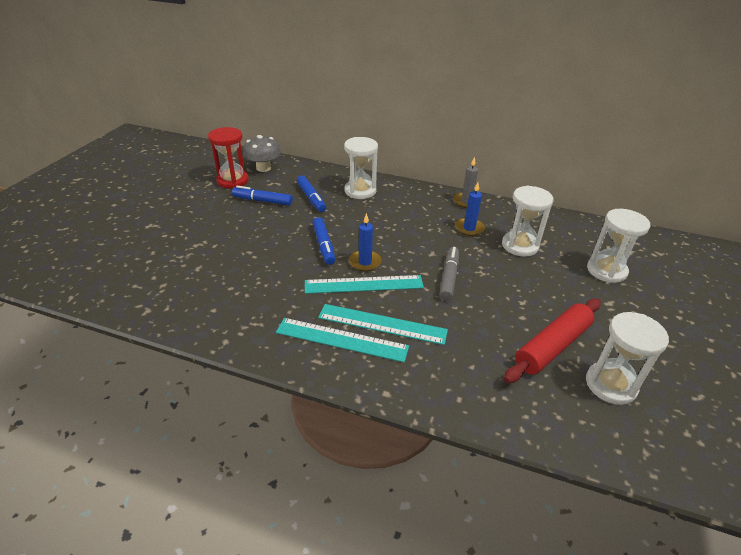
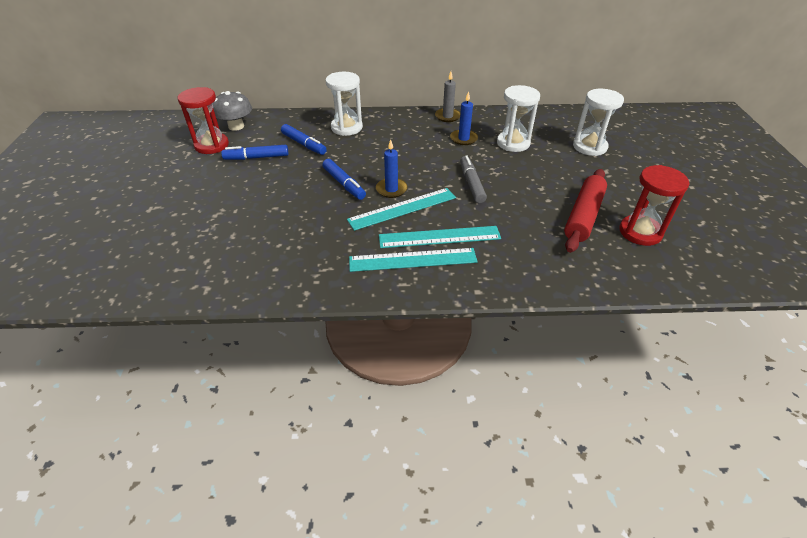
camera: 20 degrees left, 5 degrees up
white hourglass [586,312,669,405] -> red hourglass [619,165,689,246]

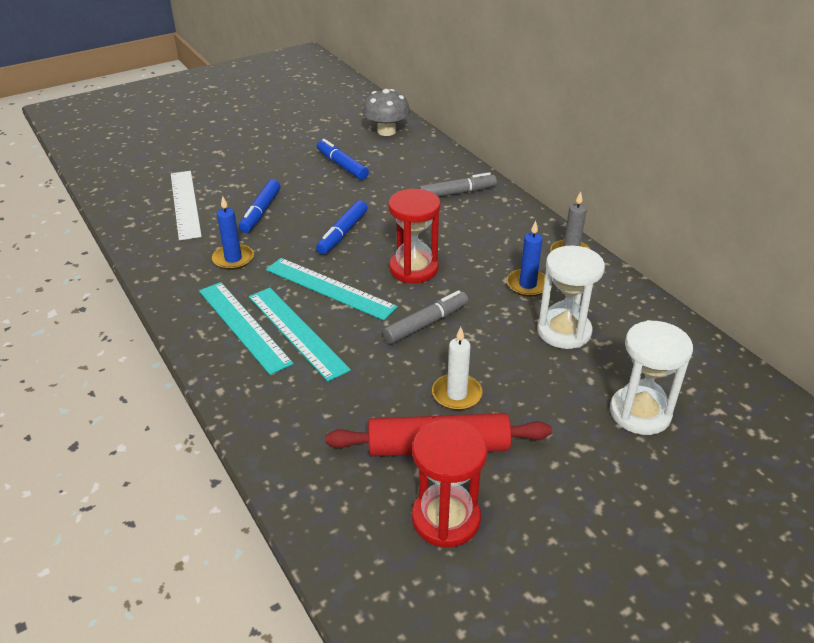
camera: 60 degrees right, 5 degrees down
red hourglass [178,87,229,154] -> red hourglass moved to [388,189,441,283]
blue marker [281,124,327,155] -> blue marker moved to [239,179,280,233]
white hourglass [326,72,363,136] -> grey marker [418,172,497,197]
blue candle [376,139,408,198] -> blue candle moved to [212,196,254,270]
none -> white ruler [171,171,202,240]
none -> white candle [432,327,483,410]

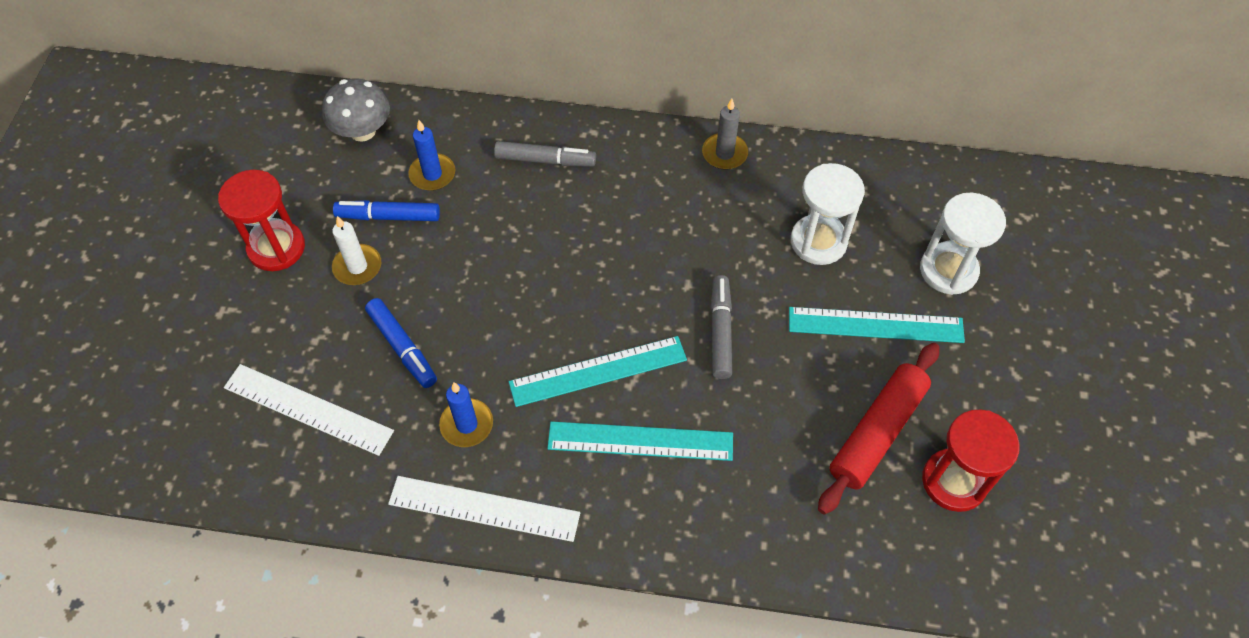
camera: 50 degrees left, 20 degrees up
turquoise ruler [199,282,294,375] -> turquoise ruler moved to [789,307,965,343]
blue marker [316,200,367,255] -> none
red hourglass [388,189,441,283] -> red hourglass moved to [218,170,305,271]
grey marker [418,172,497,197] -> grey marker turned 75 degrees clockwise [494,141,596,167]
white candle [432,327,483,410] -> white candle moved to [332,216,381,285]
blue candle [507,221,545,297] -> blue candle moved to [408,120,455,191]
none -> white ruler [388,476,580,542]

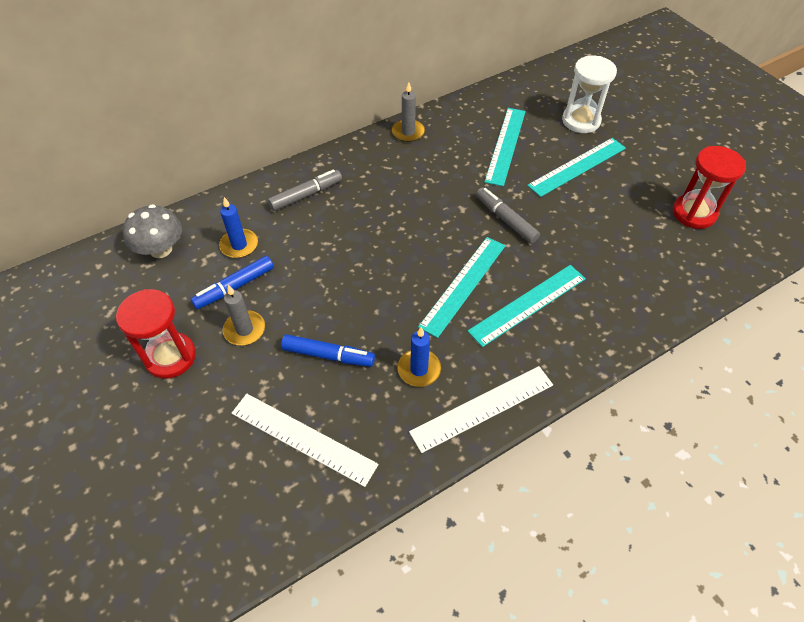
camera: 40 degrees left, 5 degrees down
white ruler [224,364,394,456] -> white ruler turned 45 degrees clockwise [232,394,379,487]
white candle [332,216,381,285] -> grey candle [223,285,265,345]
white hourglass [791,163,865,265] -> turquoise ruler [484,108,526,186]
red rolling pin [818,343,939,515] -> none

